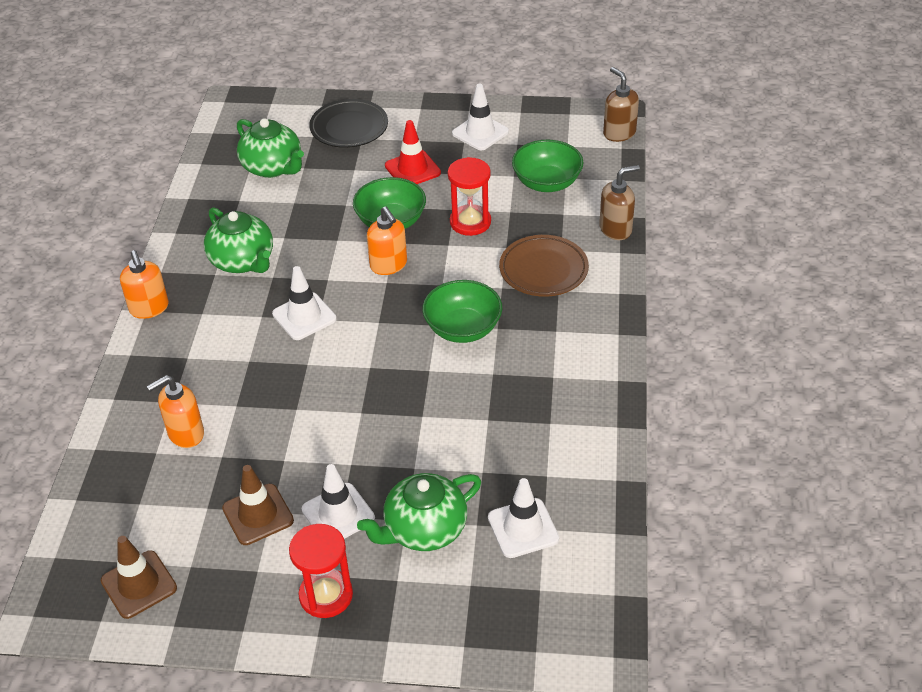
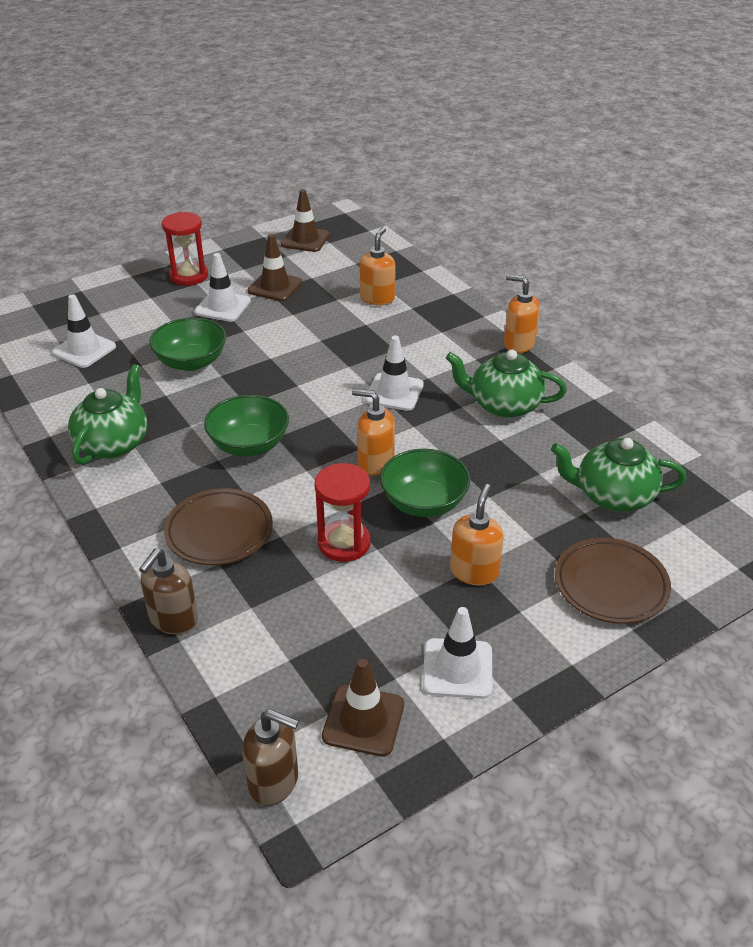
camera: 140 degrees right, 5 degrees down
black plate [309,99,388,148] -> brown plate [555,538,671,624]
green teapot [357,473,481,551] -> green teapot moved to [68,364,147,465]
red traffic cone [385,120,441,184] -> orange soap dispenser [450,484,504,585]
green bowl [512,140,584,192] -> green bowl moved to [149,318,226,371]
none -> brown traffic cone [322,659,404,757]

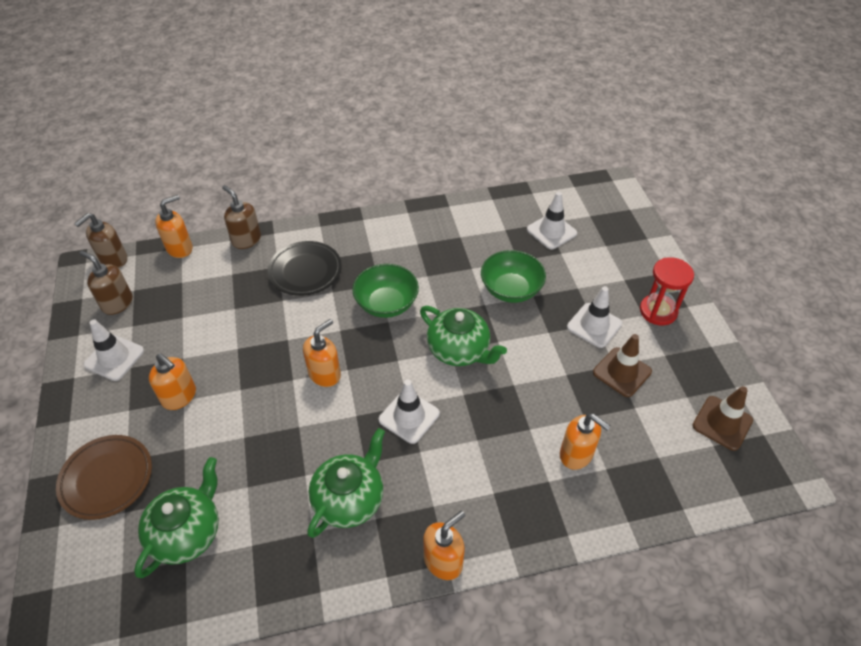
camera: 110 degrees right, 10 degrees up
green teapot [68,364,147,465] -> green teapot moved to [420,306,507,366]
brown plate [164,488,273,565] -> black plate [268,241,342,296]
red hourglass [315,463,370,562] -> none
brown traffic cone [322,659,404,757] -> brown soap dispenser [79,251,133,315]
green bowl [380,449,470,517] -> none
none -> orange soap dispenser [155,195,192,258]

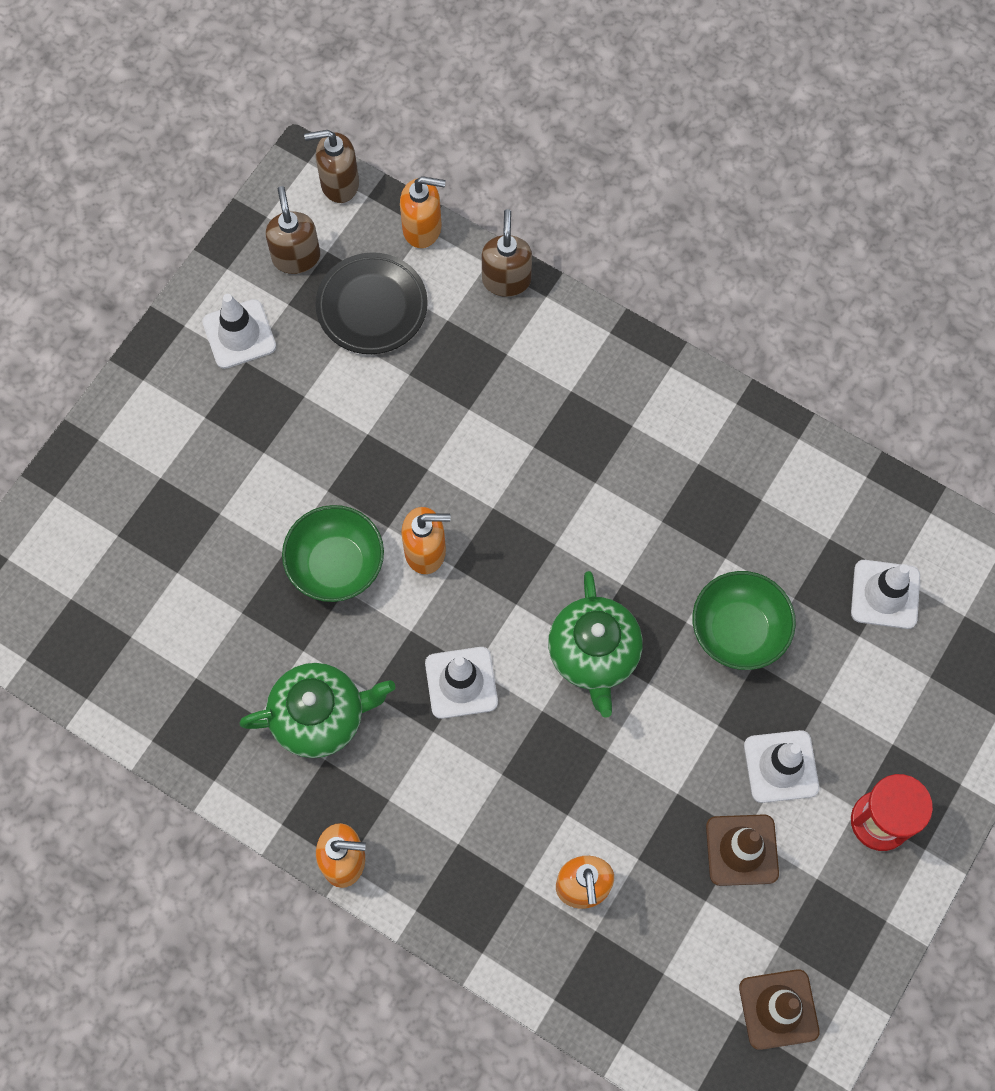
camera: 45 degrees right, 20 degrees up
brown plate [56,435,152,520] -> none
green teapot [134,457,219,578] -> none
orange soap dispenser [149,353,196,410] -> none
black plate [268,241,342,296] -> black plate moved to [315,252,428,354]
green bowl [352,264,419,318] -> green bowl moved to [282,505,384,602]

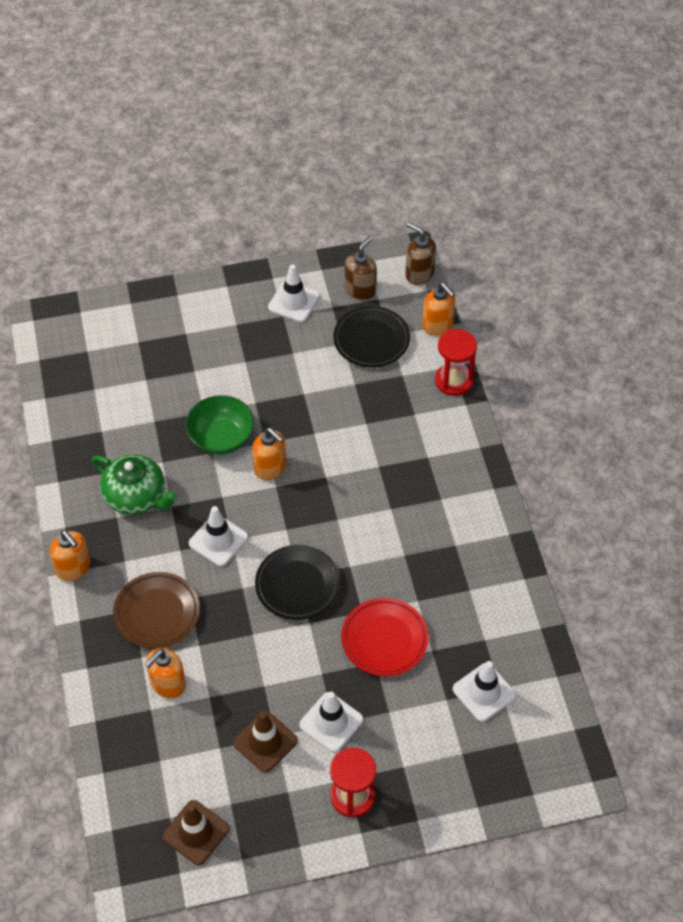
camera: 45 degrees right, 15 degrees down
brown soap dispenser [482,209,532,297] -> red hourglass [435,329,477,396]
green teapot [548,571,643,718] -> black plate [255,545,340,620]
green bowl [692,571,796,670] -> red plate [341,598,429,676]
none -> brown plate [113,572,200,649]

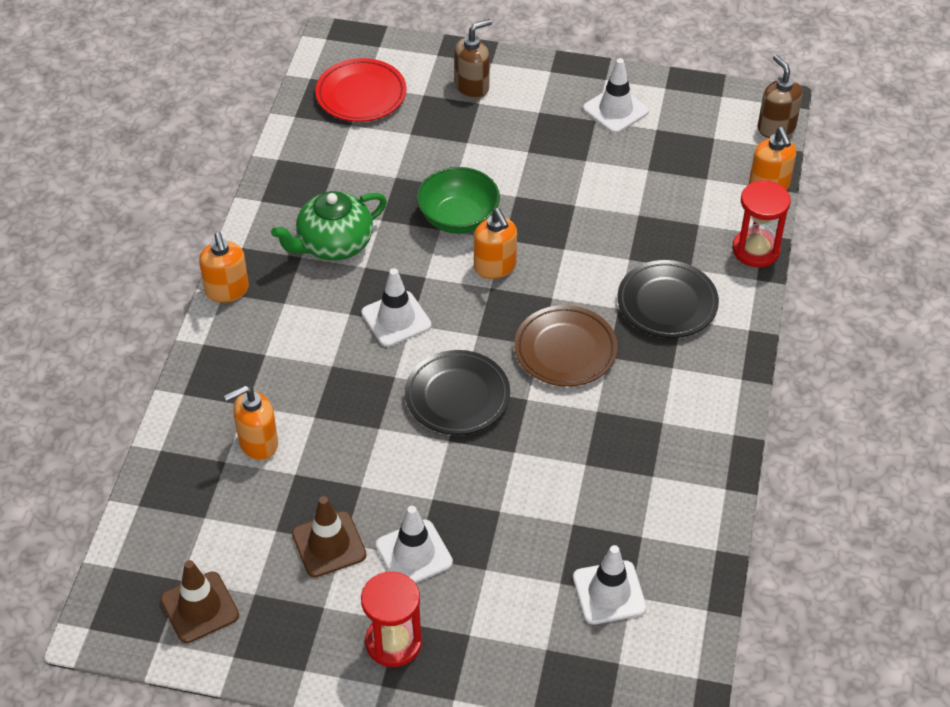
camera: 25 degrees right, 5 degrees down
green teapot [92,454,178,514] -> green teapot turned 90 degrees clockwise [271,191,387,260]
brown plate [113,572,200,649] -> brown plate moved to [514,305,618,387]
black plate [333,306,410,367] -> black plate moved to [617,260,719,338]
red plate [341,598,429,676] -> red plate moved to [315,58,406,122]
brown soap dispenser [345,235,377,300] -> brown soap dispenser moved to [454,19,492,99]

